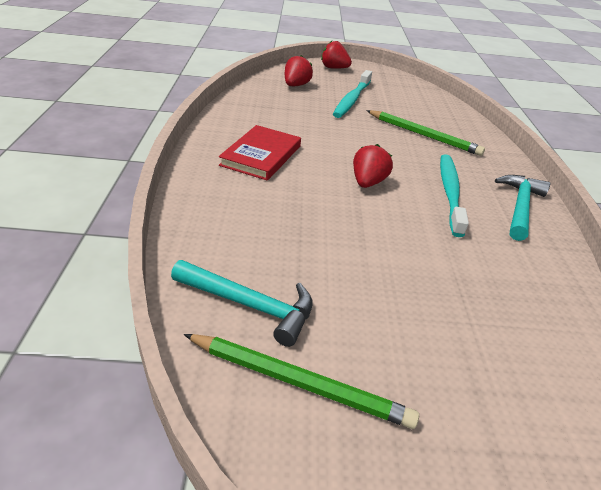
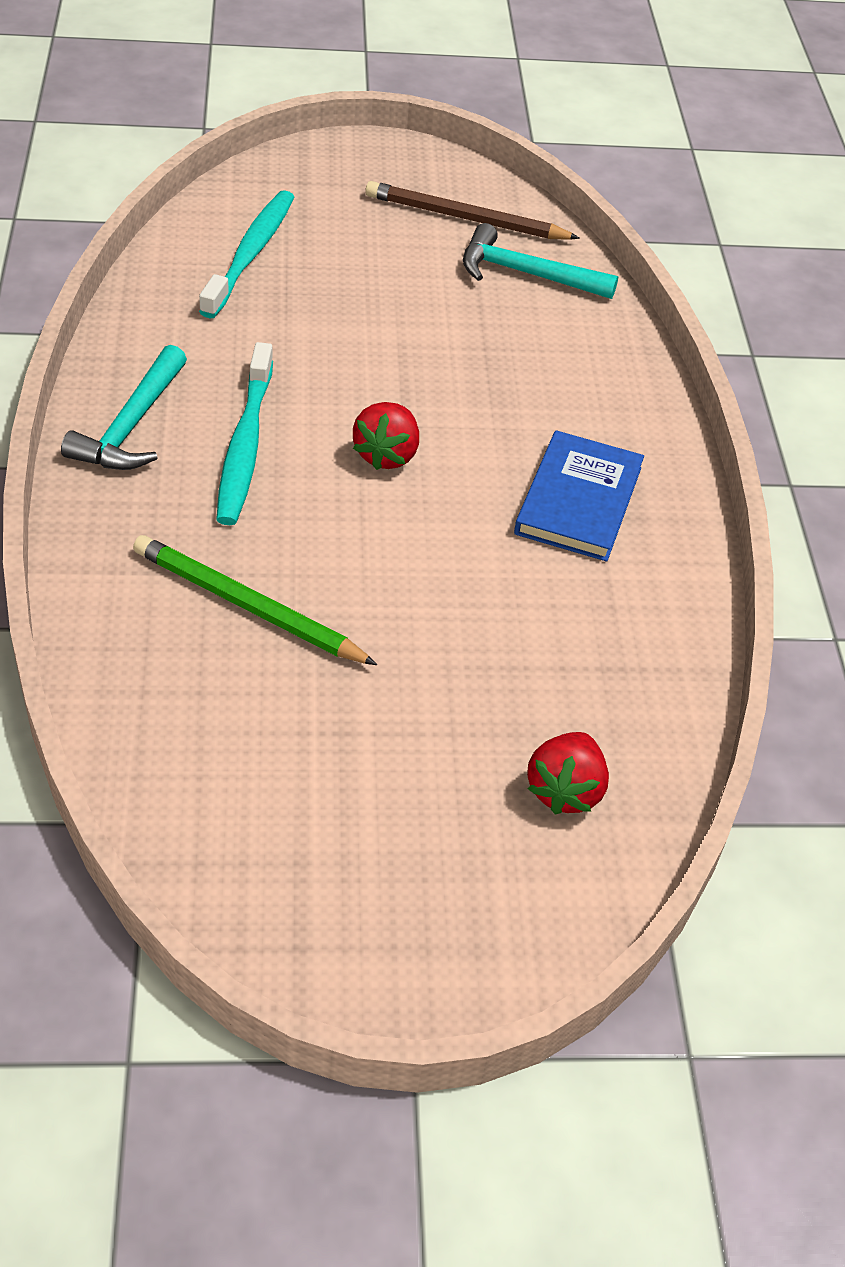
camera: 175 degrees right, 10 degrees up
green pencil [184,334,419,429] -> brown pencil [365,181,580,240]
red book [219,125,301,181] -> blue book [514,430,644,561]
red strawberry [321,41,352,69] -> none
turquoise toothbrush [333,70,372,118] -> turquoise toothbrush moved to [199,190,294,318]

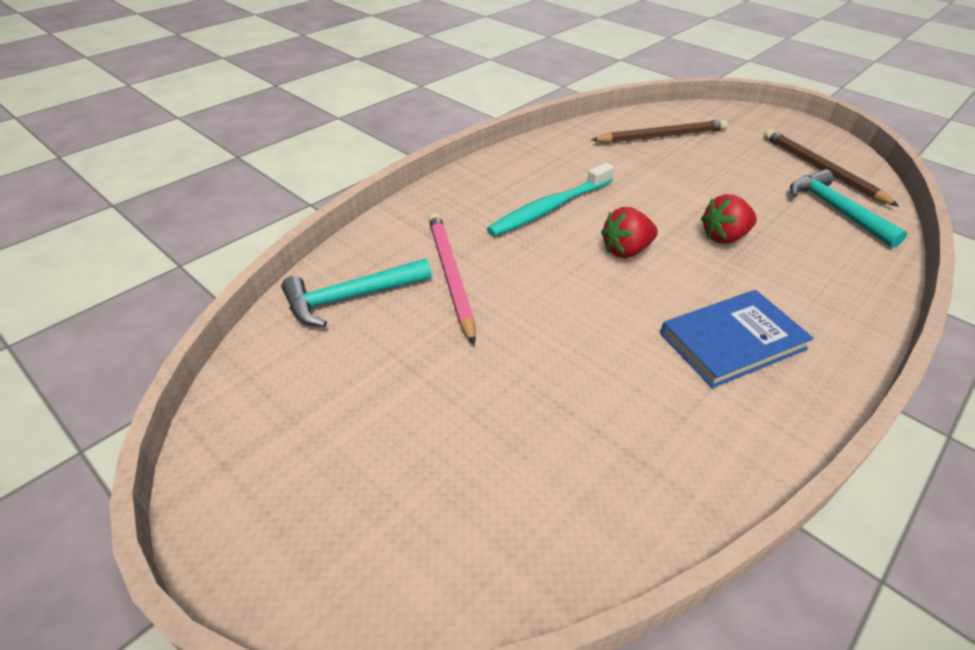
camera: 50 degrees right, 5 degrees down
turquoise hammer [61,345,187,470] -> turquoise hammer moved to [281,259,432,327]
green pencil [133,535,377,665] -> pink pencil [429,213,476,345]
turquoise toothbrush [199,190,294,318] -> brown pencil [591,119,728,143]
red strawberry [527,732,609,814] -> red strawberry moved to [701,194,757,244]

